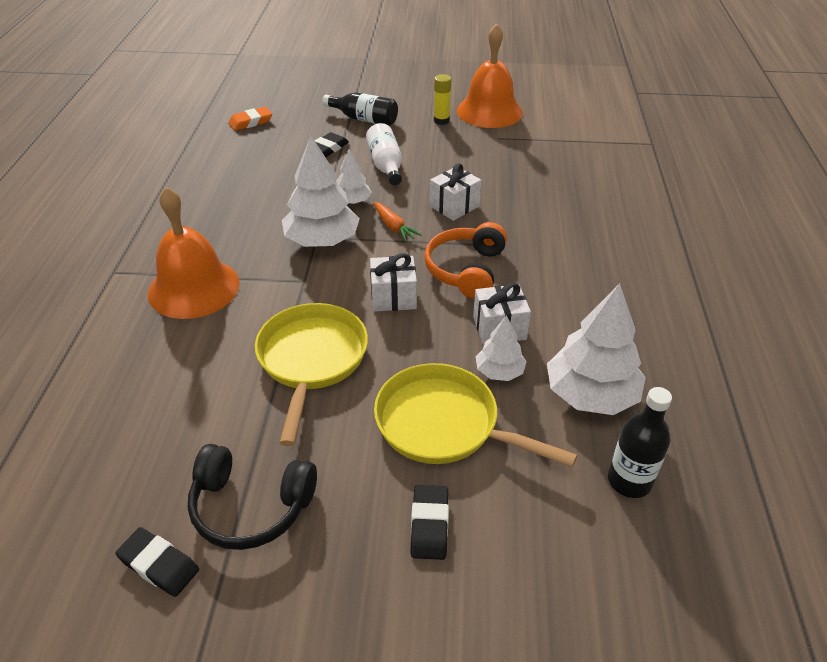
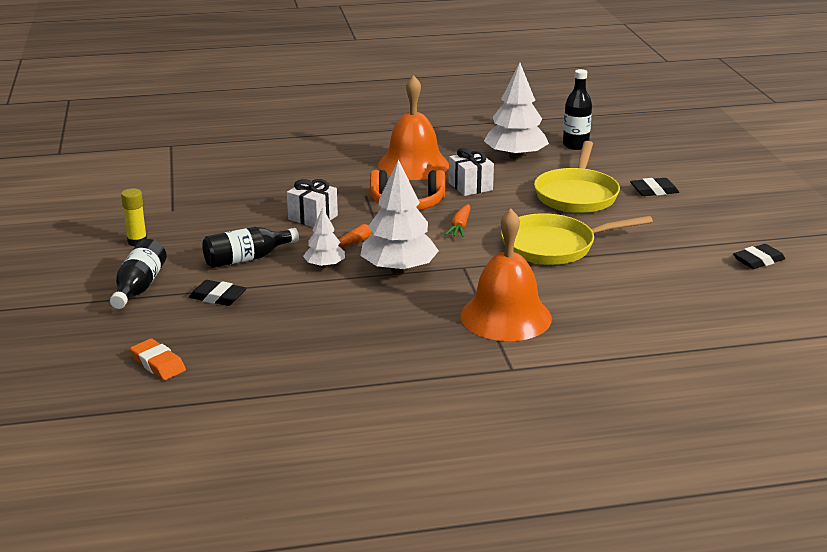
camera: 105 degrees left, 15 degrees down
black eraser [115,527,199,597] -> black eraser turned 45 degrees clockwise [733,244,785,269]
black headphones [188,444,317,550] -> none
white bottle [366,123,402,185] -> black bottle [202,227,299,268]
white gift [370,253,417,312] -> orange carrot [445,204,471,237]
orange bell [457,24,523,128] -> orange bell moved to [378,75,449,180]
white tree [476,315,527,381] -> none

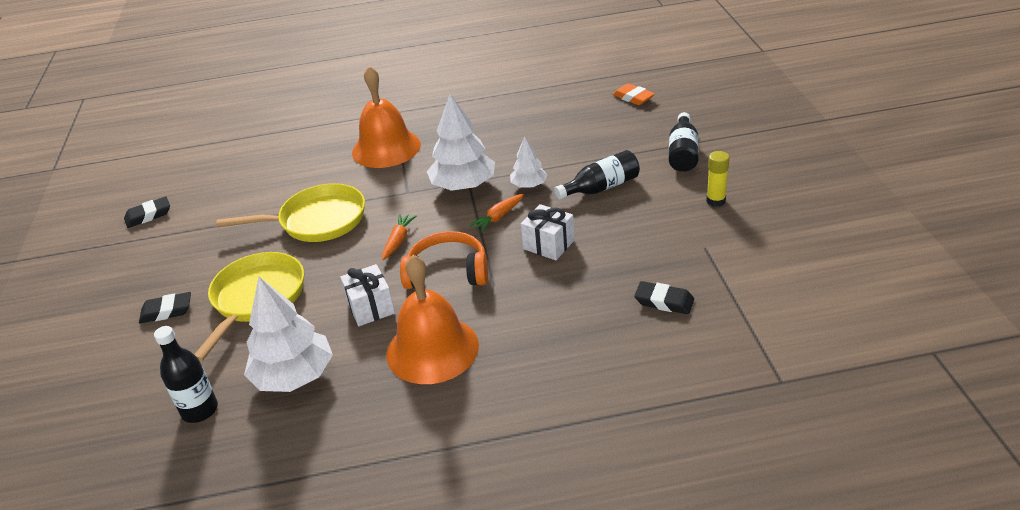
camera: 175 degrees left, 10 degrees up
black eraser [189,280,247,306] -> black eraser moved to [634,281,694,314]

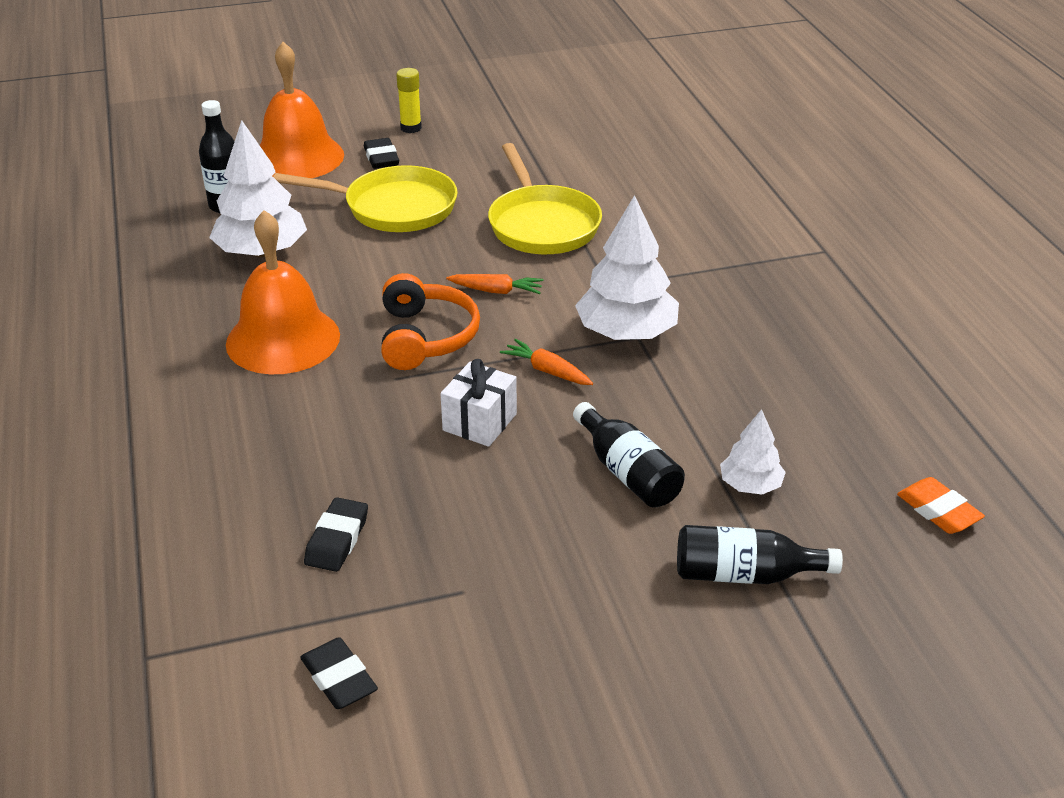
camera: 80 degrees right, 0 degrees up
black eraser [124,197,170,228] -> black eraser moved to [300,637,378,709]
white gift [340,264,395,326] -> none
orange bell [352,66,421,168] -> orange bell moved to [260,42,344,178]
white tree [510,137,547,188] -> white tree moved to [720,409,786,495]
orange eraser [613,83,655,105] -> orange eraser turned 75 degrees counterclockwise [897,477,985,534]
yellow glue stick [706,151,730,207] -> yellow glue stick moved to [396,68,422,133]

